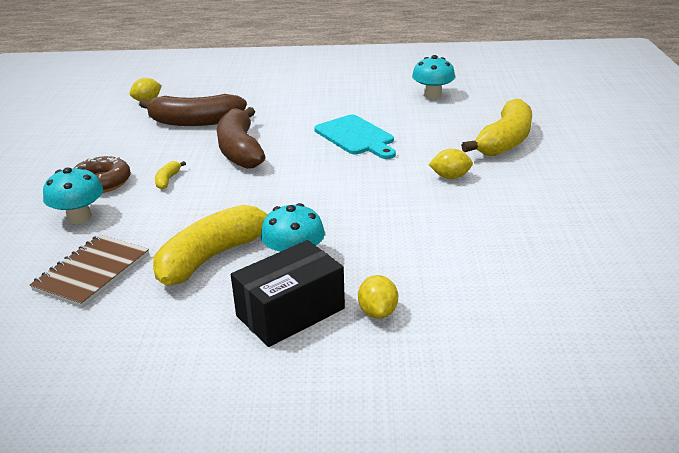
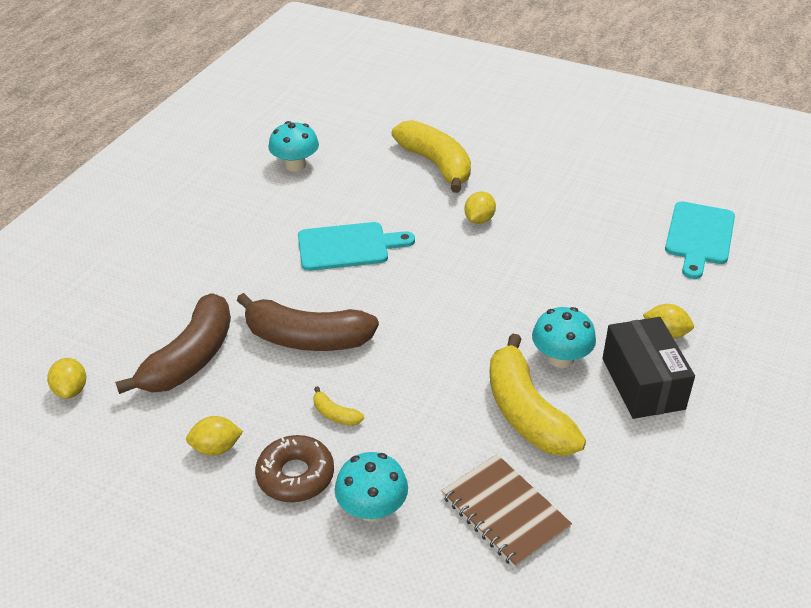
camera: 65 degrees left, 10 degrees up
none -> yellow lemon [186,416,243,456]
none -> turquoise cutting board [665,201,735,279]

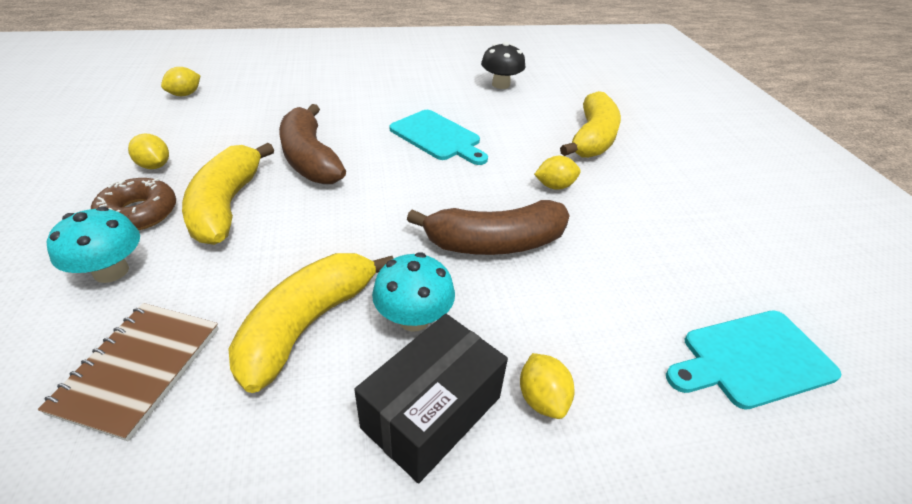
camera: 50 degrees right, 0 degrees up
brown banana [115,293,231,394] -> brown banana moved to [407,200,570,255]
turquoise mushroom [268,121,319,171] -> black mushroom [481,42,525,89]
yellow banana [313,386,364,426] -> yellow banana [182,143,274,245], size x2.46

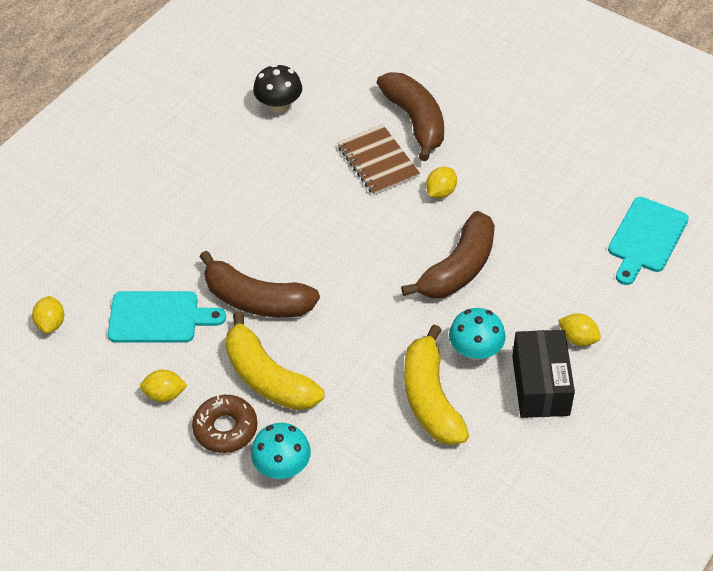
camera: 40 degrees left, 10 degrees up
brown notebook [38,303,219,442] -> brown notebook moved to [337,124,420,195]
turquoise cutting board [390,110,488,165] -> turquoise cutting board moved to [108,291,226,343]
yellow banana [560,91,621,158] -> brown banana [377,72,444,161]

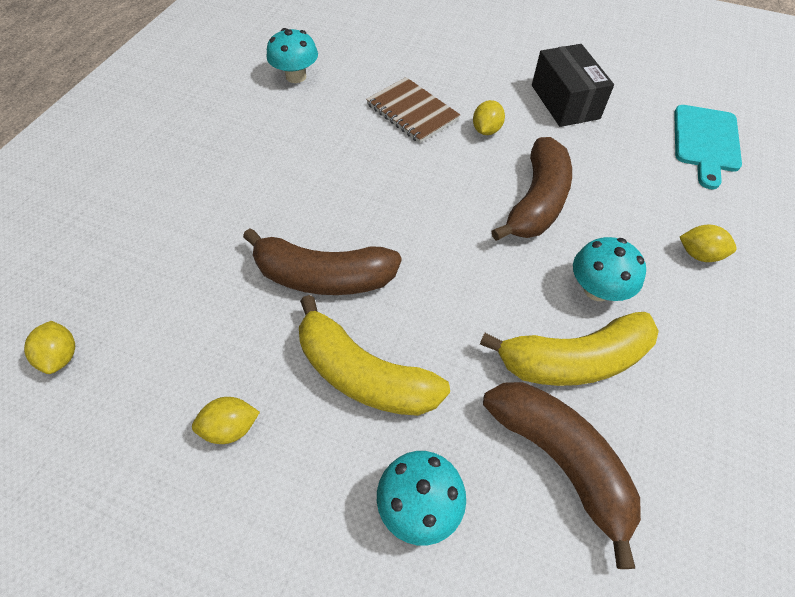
camera: 15 degrees left, 5 degrees up
turquoise cutting board [108,291,226,343] -> none
brown donut [192,395,258,453] -> none
black mushroom [253,64,302,113] -> turquoise mushroom [267,28,318,83]
brown banana [377,72,444,161] -> brown banana moved to [483,382,641,569]
yellow banana [404,324,469,445] -> yellow banana turned 75 degrees counterclockwise [480,312,659,386]
black box [512,330,575,418] -> black box moved to [532,44,614,127]

